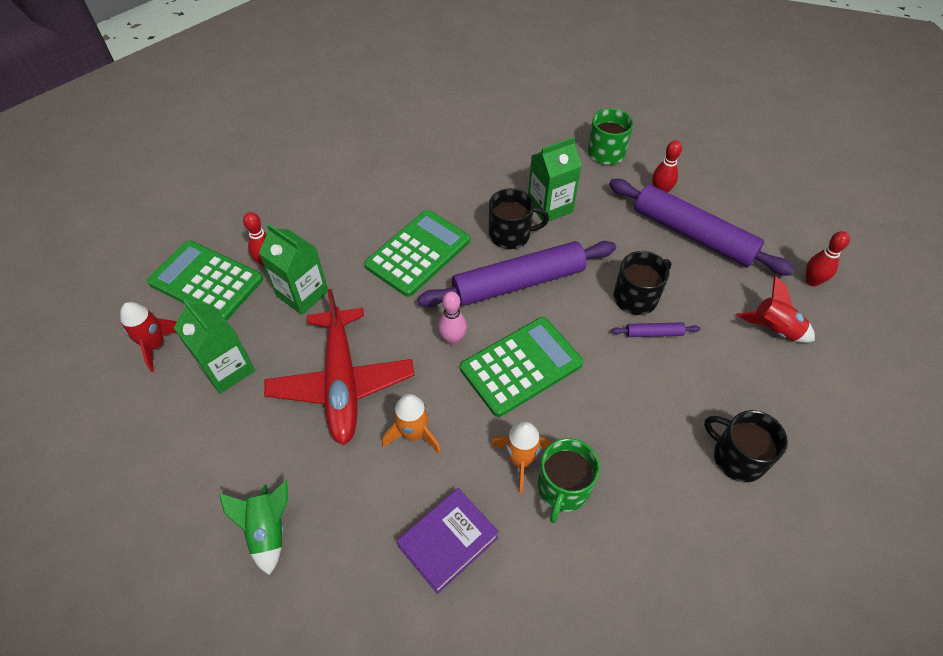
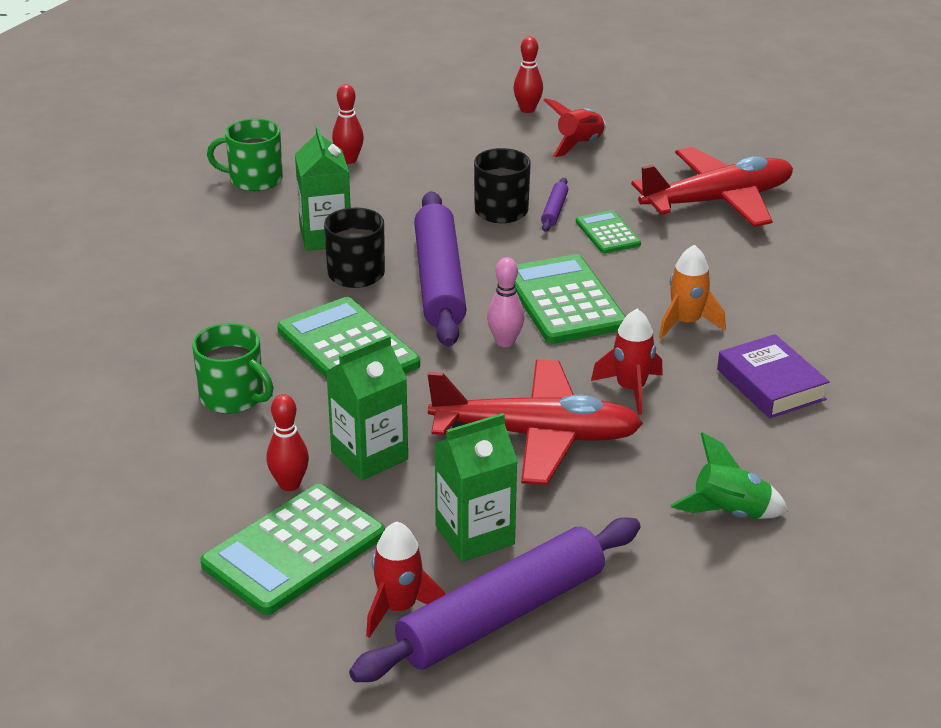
camera: 75 degrees left, 20 degrees down
orange rocket [382,394,441,454] -> red rocket [591,309,663,415]
green mug [538,438,600,523] -> green mug moved to [192,323,274,414]
purple rolling pin [609,179,795,276] -> purple rolling pin moved to [349,517,640,682]
black mug [704,410,788,482] -> red plane [631,147,793,227]
none -> green calculator [576,210,641,254]

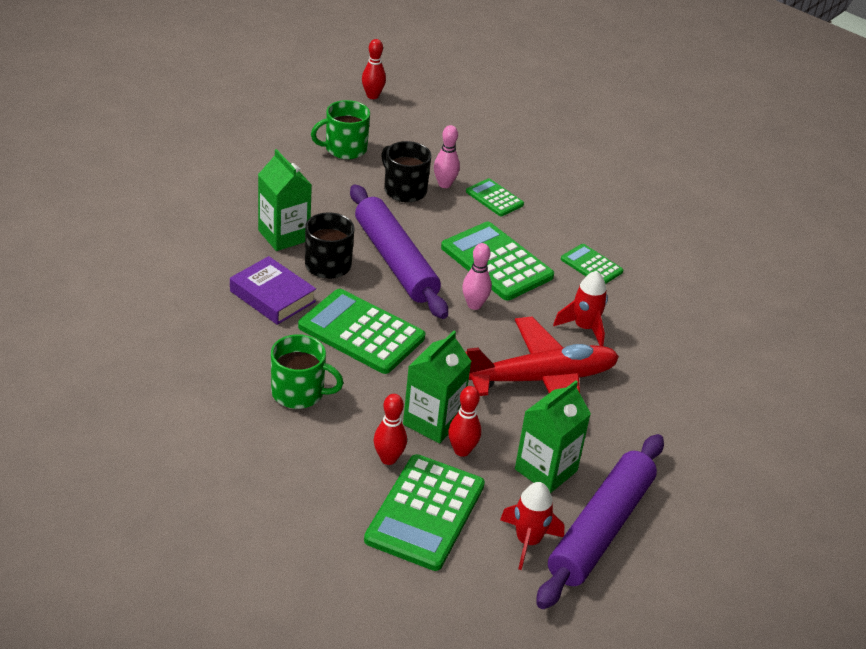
camera: 25 degrees left, 5 degrees up
green mug [207,118,283,191] -> green mug moved to [311,100,370,159]
red bowling pin [332,84,364,164] -> red bowling pin moved to [448,386,481,457]
purple rolling pin [541,178,568,232] -> pink bowling pin [434,125,460,188]
red rocket [544,98,606,157] -> none
red plane [631,147,793,227] -> none
orange rocket [659,245,726,339] -> green calculator [561,244,623,284]
green rocket [671,432,788,519] -> none
purple book [717,334,830,418] -> purple book moved to [230,256,316,325]

